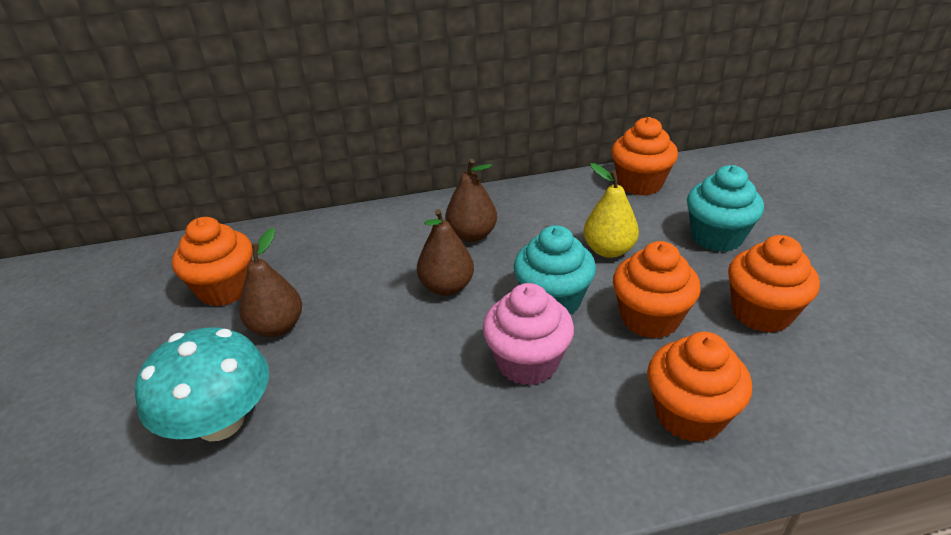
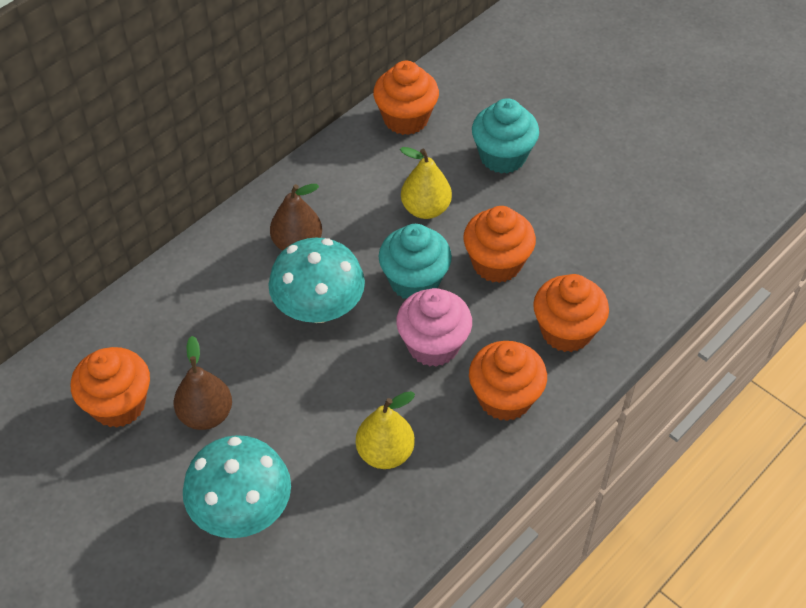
camera: 35 degrees left, 15 degrees up
brown pear [417,209,474,296] -> turquoise mushroom [268,238,365,323]
orange cupcake [728,235,820,333] -> orange cupcake moved to [469,341,547,421]
none -> yellow pear [356,391,415,469]

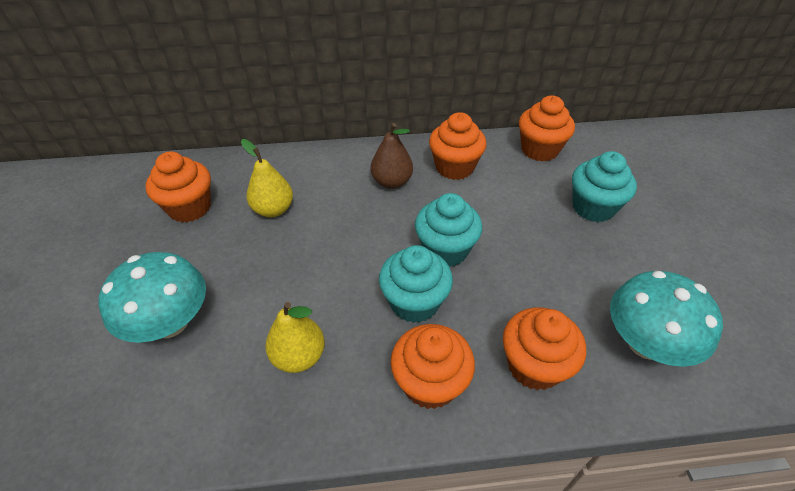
camera: 40 degrees right, 5 degrees down
brown pear [174,336,232,430] -> none
turquoise mushroom [268,238,365,323] -> turquoise mushroom moved to [610,271,723,367]
pink cupcake [396,288,472,367] -> turquoise cupcake [379,245,453,323]
yellow pear [400,147,452,219] -> yellow pear moved to [241,139,293,217]
orange cupcake [463,206,536,283] -> orange cupcake moved to [429,112,486,180]

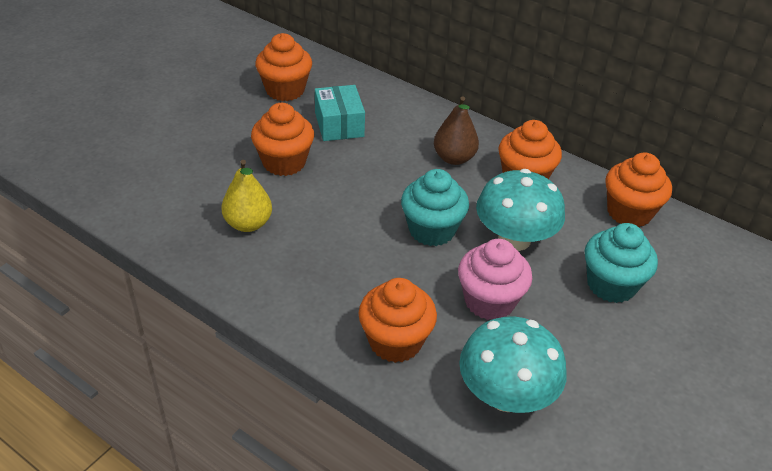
camera: 40 degrees right, 5 degrees down
turquoise mushroom [98,252,206,343] -> turquoise mushroom moved to [476,169,565,251]
yellow pear [241,139,293,217] -> turquoise box [315,85,365,141]
turquoise cupcake [379,245,453,323] -> none
orange cupcake [390,324,475,409] -> orange cupcake moved to [251,103,314,176]
none -> pink cupcake [458,239,532,320]

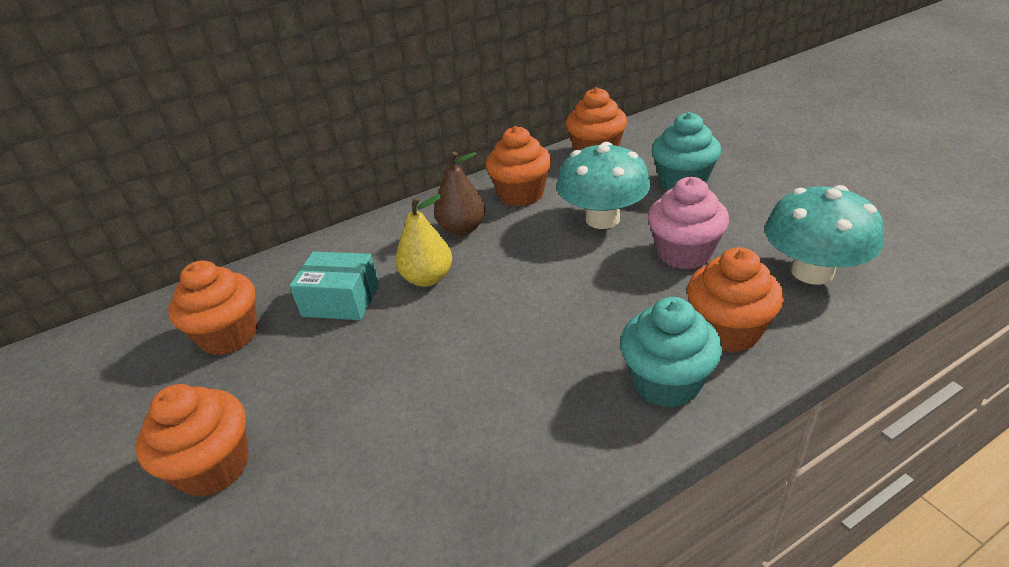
camera: 60 degrees left, 5 degrees down
yellow pear [221,160,272,232] -> yellow pear moved to [395,194,452,287]
orange cupcake [251,103,314,176] -> orange cupcake moved to [135,384,249,497]
turquoise cupcake [401,169,469,246] -> turquoise cupcake moved to [620,297,722,408]

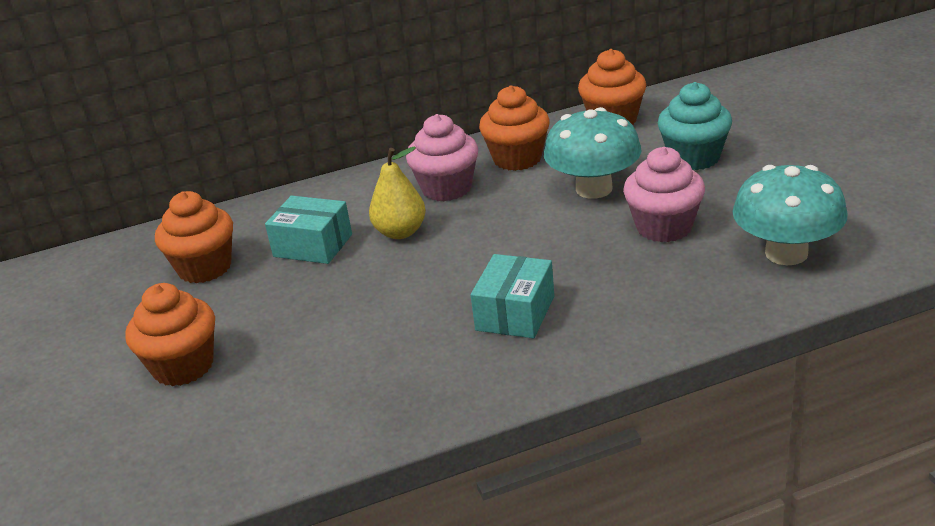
camera: 10 degrees right, 5 degrees down
brown pear [434,152,485,236] -> pink cupcake [406,114,478,201]
turquoise cupcake [620,297,722,408] -> none
orange cupcake [687,247,784,352] -> none
none -> turquoise box [471,254,554,338]

